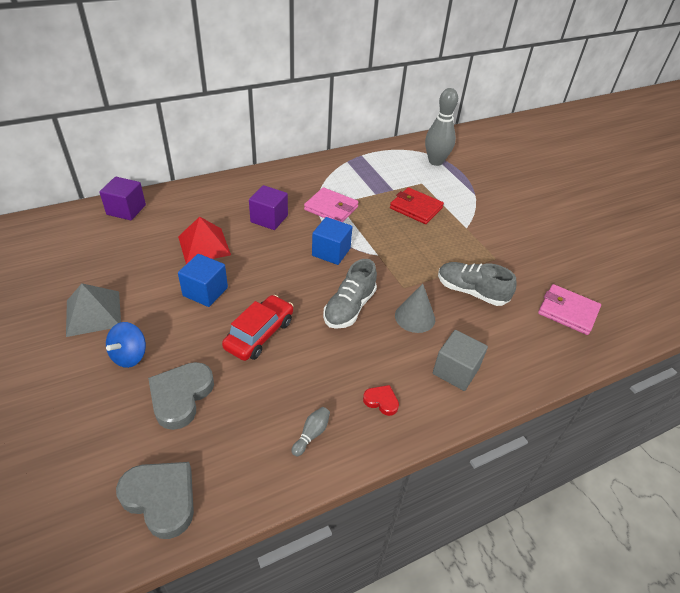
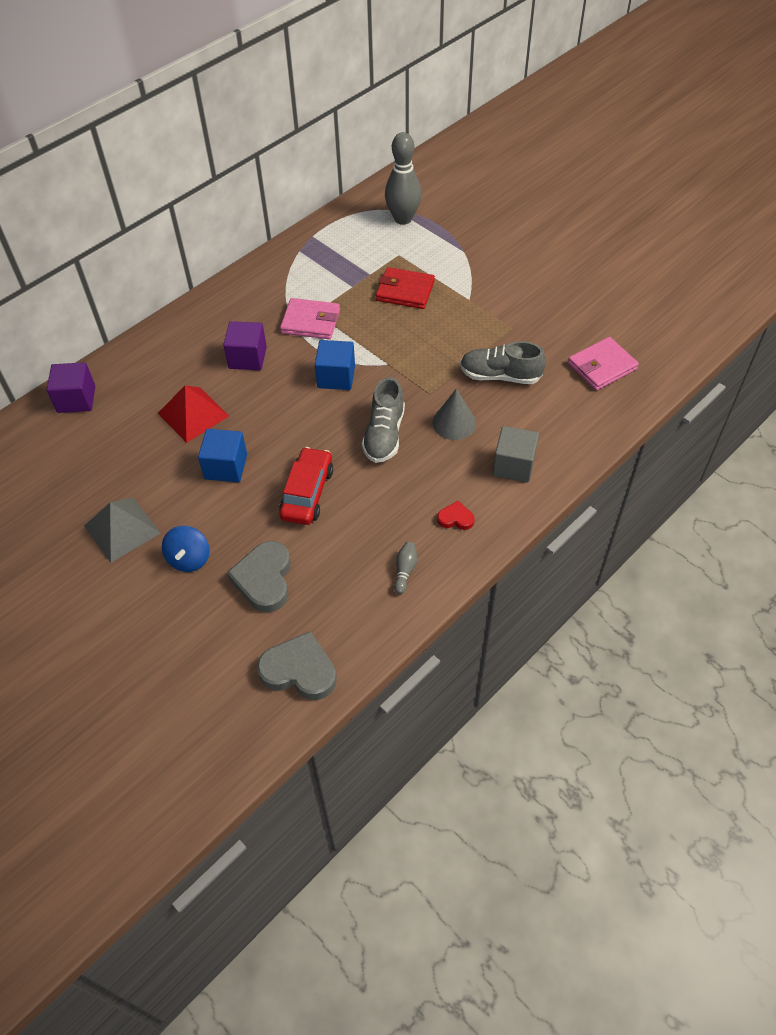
camera: 15 degrees left, 10 degrees up
pink wallet [538,284,601,335] -> pink wallet turned 45 degrees counterclockwise [568,337,639,391]

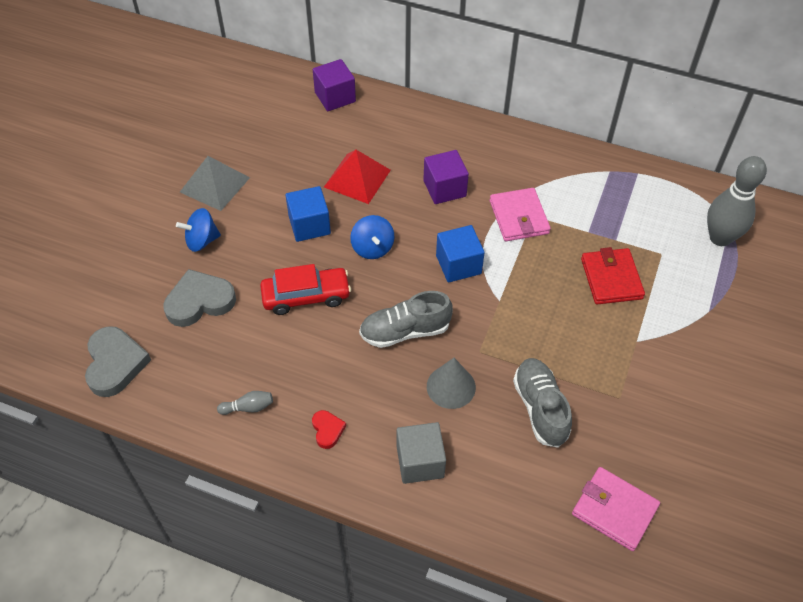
camera: 65 degrees right, 0 degrees up
none -> blue spinning top [350,215,394,259]

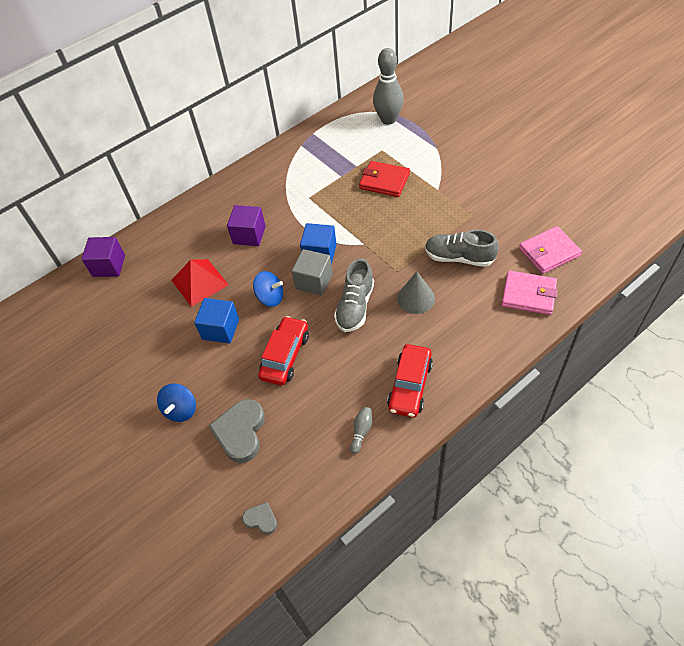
camera: 55 degrees left, 0 degrees up
grey heart [85,326,151,397] -> grey heart [242,502,277,535], size x0.51
grey pyramid [180,156,250,211] -> none
red heart [312,410,346,449] -> red car [387,344,433,418]
grey cube [397,422,446,484] -> grey cube moved to [292,249,333,296]
pink wallet [490,188,551,241] -> pink wallet moved to [502,271,558,315]

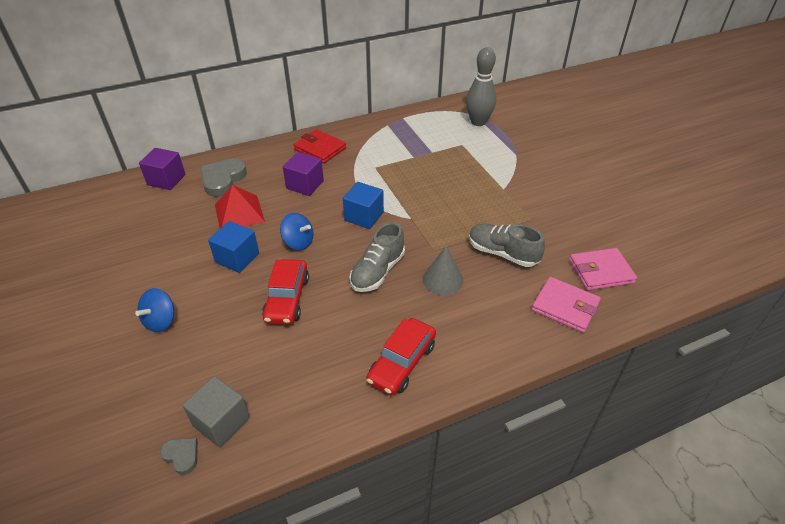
camera: 10 degrees right, 10 degrees down
grey heart [209,399,265,463] -> grey heart moved to [200,158,247,197]
red car [258,316,309,385] -> red car turned 150 degrees clockwise [262,259,309,325]
grey cube [292,249,333,296] -> grey cube moved to [182,376,250,448]
grey bowling pin [350,407,372,454] -> none
red wallet [359,161,410,197] -> red wallet moved to [293,129,346,164]

